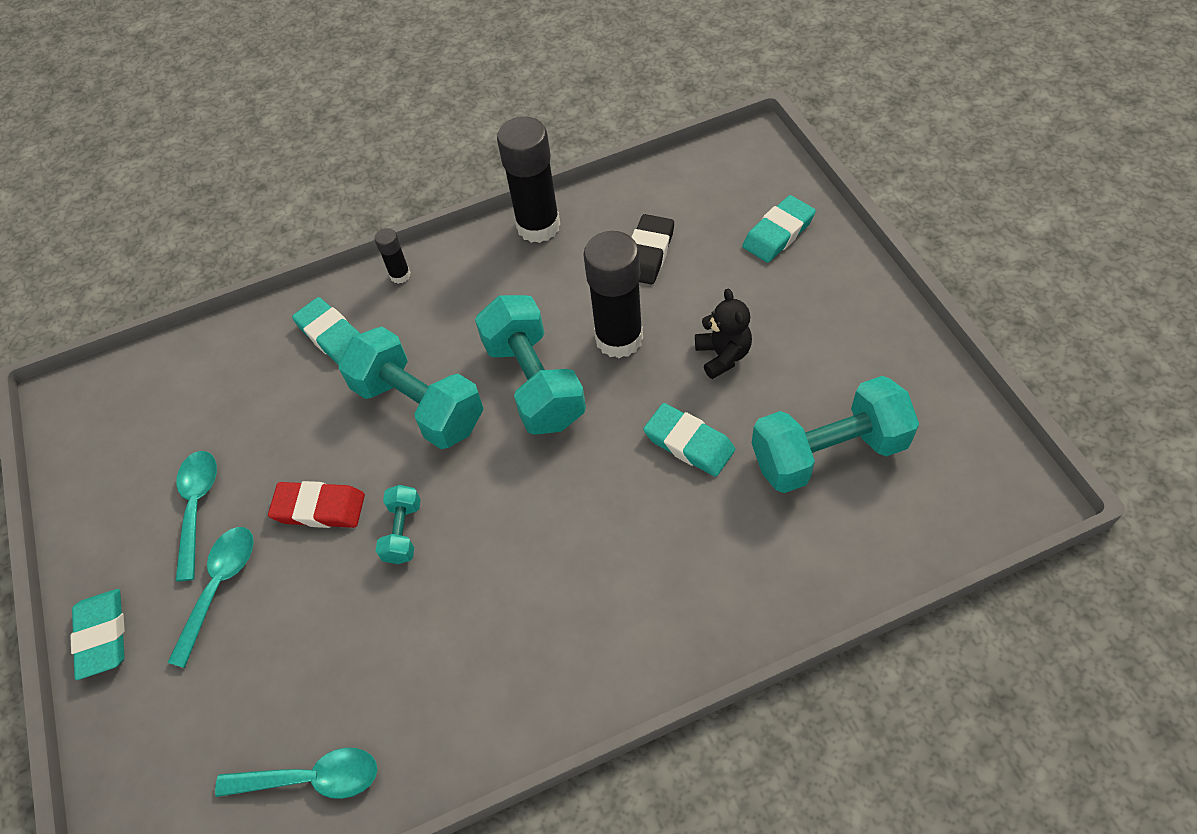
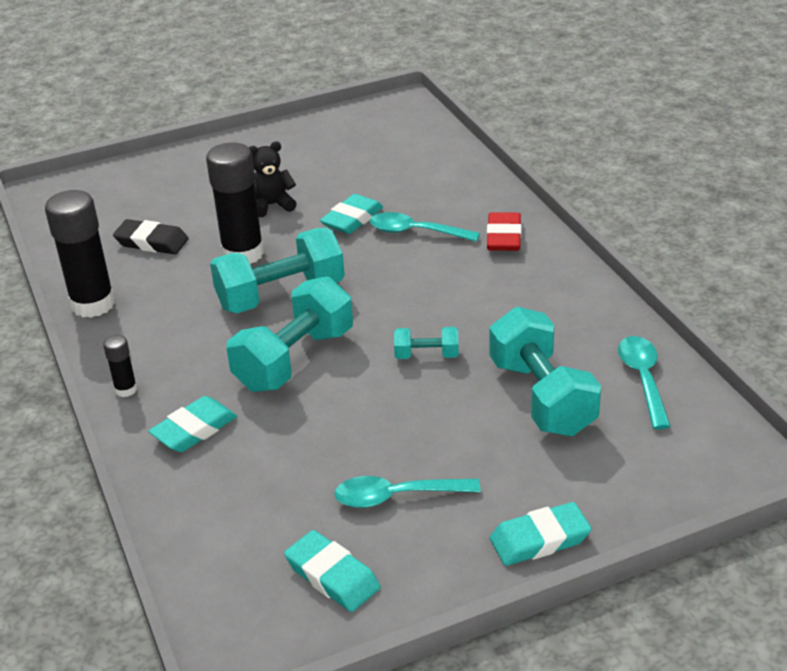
camera: 95 degrees left, 20 degrees down
turquoise spoon [167,527,254,668] -> turquoise spoon moved to [370,212,480,242]
red eraser [268,481,365,528] -> red eraser moved to [487,212,521,251]
turquoise eraser [742,195,816,263] -> turquoise eraser moved to [284,530,380,612]
turquoise dumbbell [752,376,919,493] -> turquoise dumbbell moved to [489,307,601,436]

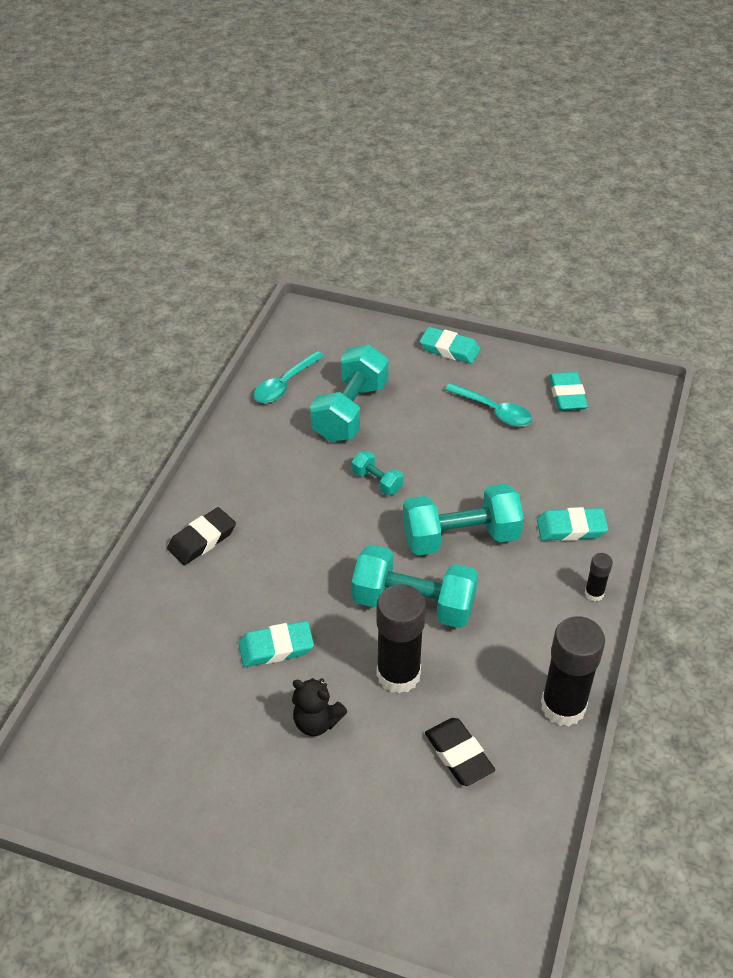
camera: 140 degrees left, 10 degrees up
turquoise spoon [370,212,480,242] -> none
red eraser [487,212,521,251] -> black eraser [167,507,236,565]

